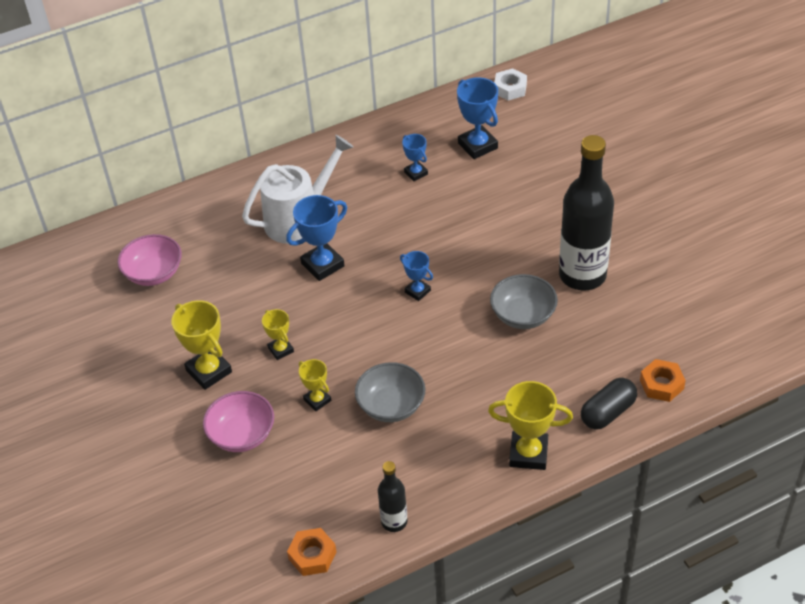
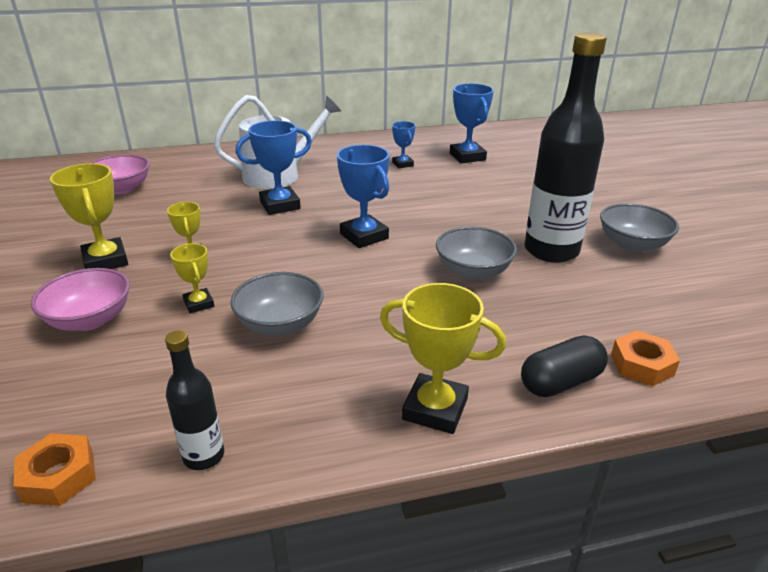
camera: 10 degrees right, 15 degrees down
blue trophy [400,251,433,301] -> blue trophy [337,145,389,248], size x1.72
white nut [494,68,527,101] -> none
none -> grey bowl [600,203,679,252]

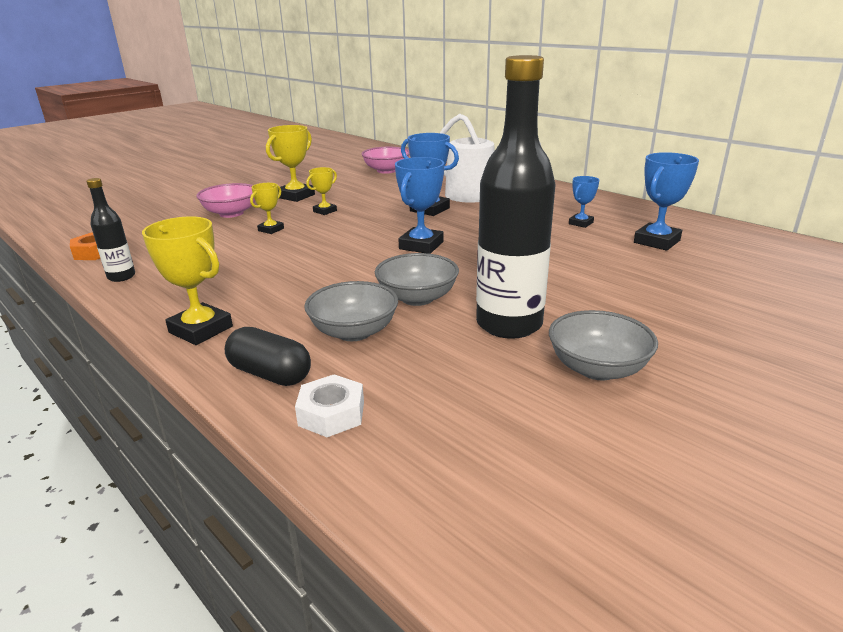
camera: 60 degrees right, 5 degrees down
grey bowl [230,272,323,336] -> grey bowl moved to [304,281,398,341]
yellow trophy [380,283,506,434] -> yellow trophy turned 45 degrees counterclockwise [142,217,233,345]
orange nut [611,330,680,386] -> white nut [295,374,364,437]

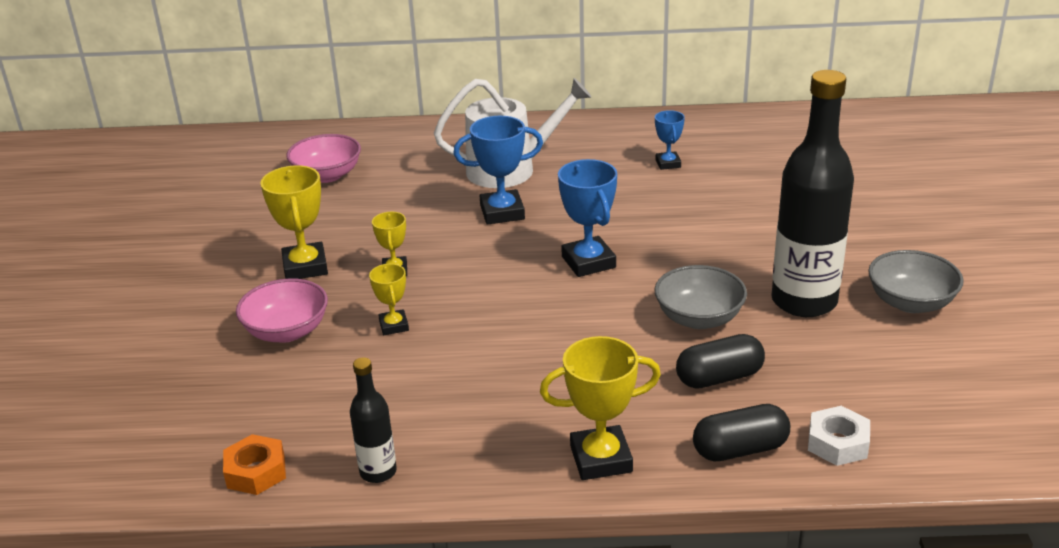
camera: 45 degrees left, 5 degrees up
grey bowl [304,281,398,341] -> black capsule [676,334,765,389]
blue trophy [634,152,699,251] -> none

